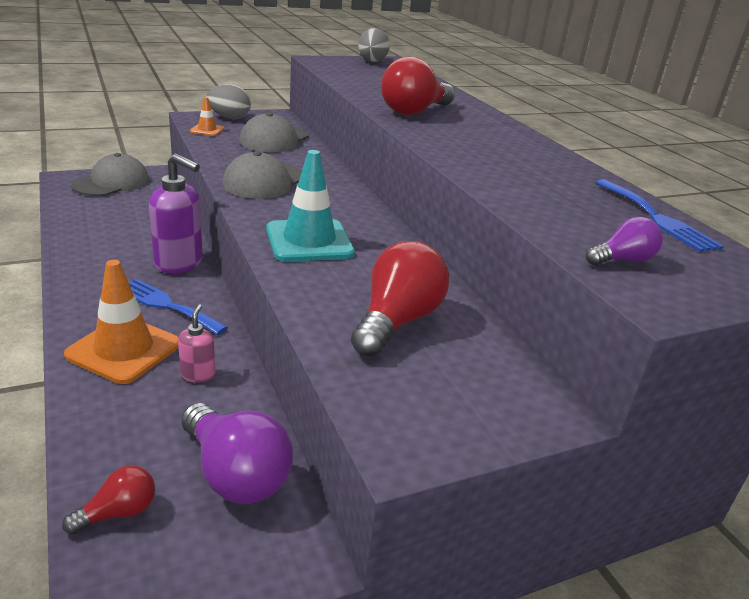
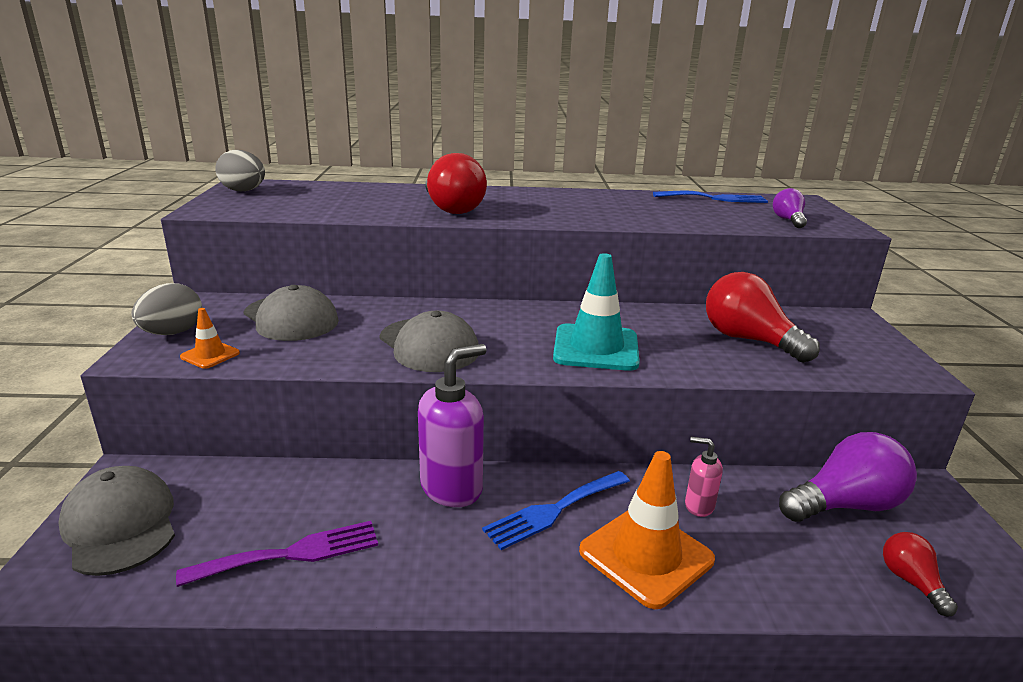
camera: 65 degrees left, 5 degrees down
none -> purple fork [176,521,378,587]

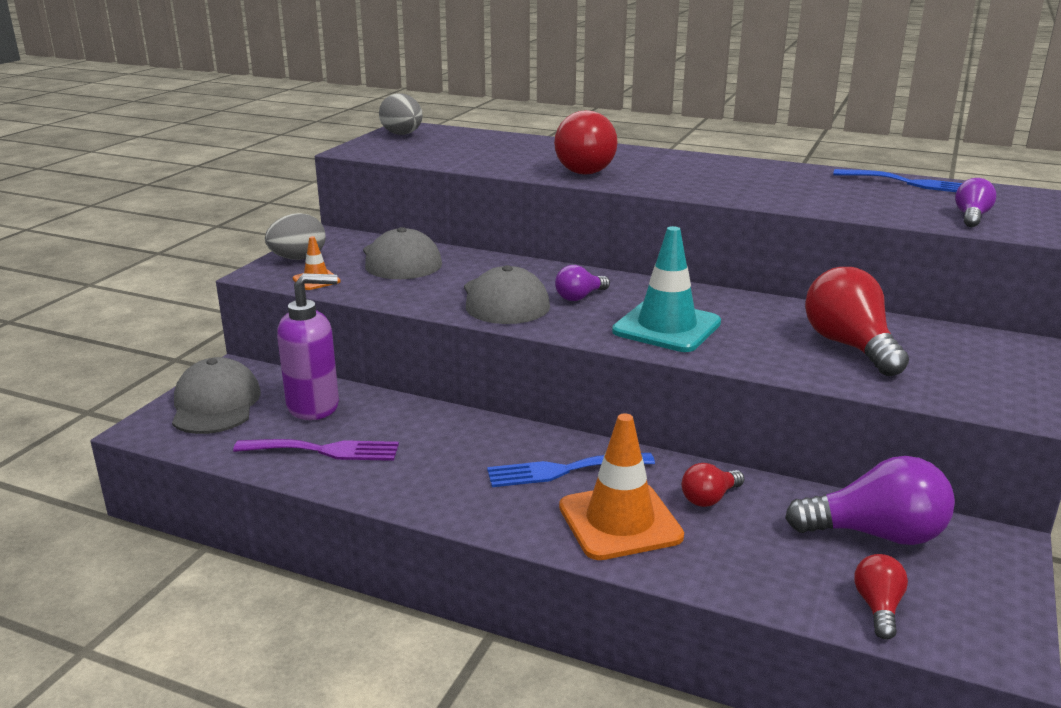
camera: 25 degrees right, 0 degrees up
purple soap dispenser [418,344,487,507] -> purple soap dispenser moved to [277,273,339,420]
pink soap dispenser [685,437,723,517] -> red light bulb [682,463,744,507]
none -> purple light bulb [555,265,610,301]

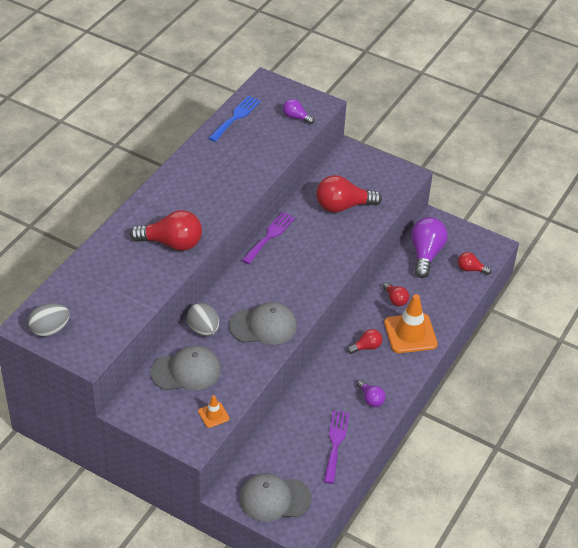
camera: 85 degrees left, 20 degrees up
grey egg [265,213,326,260] -> grey egg moved to [187,303,219,337]
purple soap dispenser [277,273,339,420] -> none
blue fork [487,453,655,487] -> red light bulb [347,329,382,354]
purple light bulb [555,265,610,301] -> purple light bulb moved to [357,380,386,407]
turquoise traffic cone [612,226,721,352] -> none
none -> purple fork [242,211,295,264]

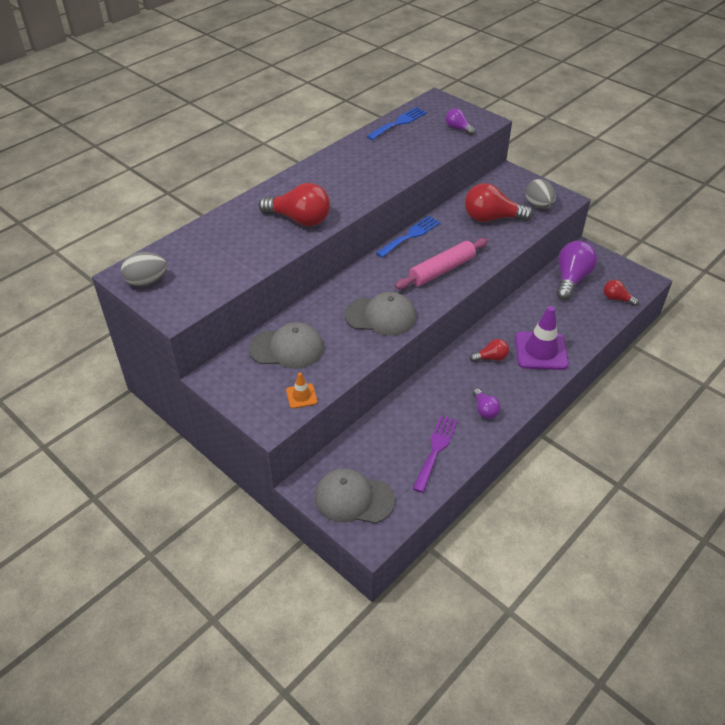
camera: 15 degrees right, 0 degrees up
grey egg [187,303,219,337] -> grey egg moved to [526,179,556,209]
purple fork [242,211,295,264] -> blue fork [376,216,440,258]
red light bulb [383,282,409,306] -> none
orange traffic cone [384,294,438,353] -> purple traffic cone [515,306,569,370]
none -> pink rolling pin [395,238,488,290]

